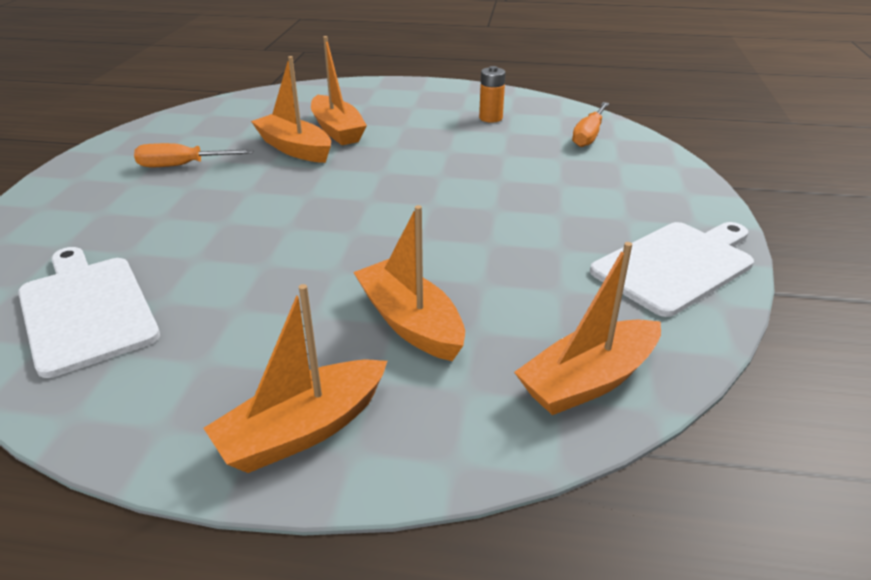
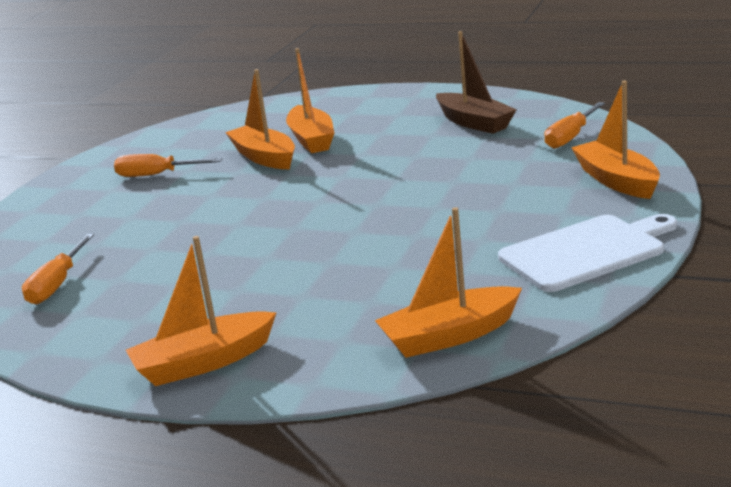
camera: 15 degrees right, 10 degrees down
white cutting board [18,247,160,378] -> orange screwdriver [22,234,94,304]
orange boat [353,205,465,361] -> orange boat moved to [571,81,660,199]
orange battery [479,66,506,123] -> brown boat [436,31,517,134]

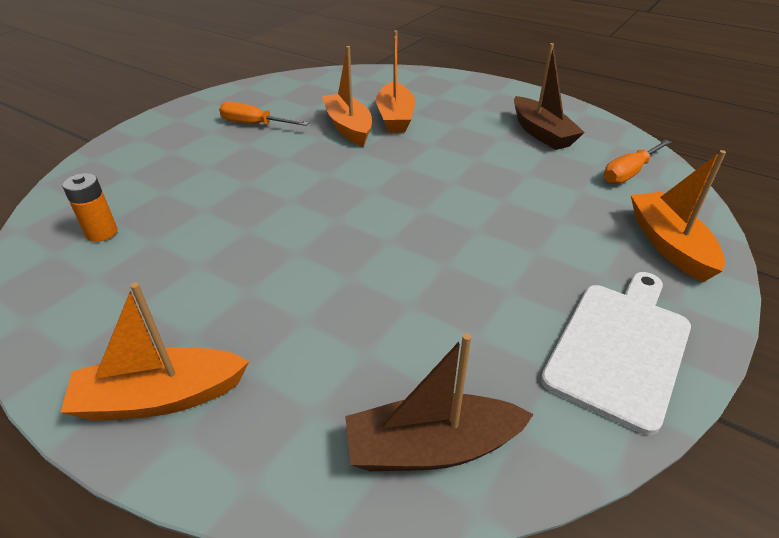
camera: 10 degrees right, 15 degrees up
orange screwdriver [22,234,94,304] -> orange battery [62,173,118,242]
orange boat [375,207,522,358] -> brown boat [345,333,534,471]
white cutting board [498,214,677,292] -> white cutting board turned 45 degrees counterclockwise [541,272,691,435]

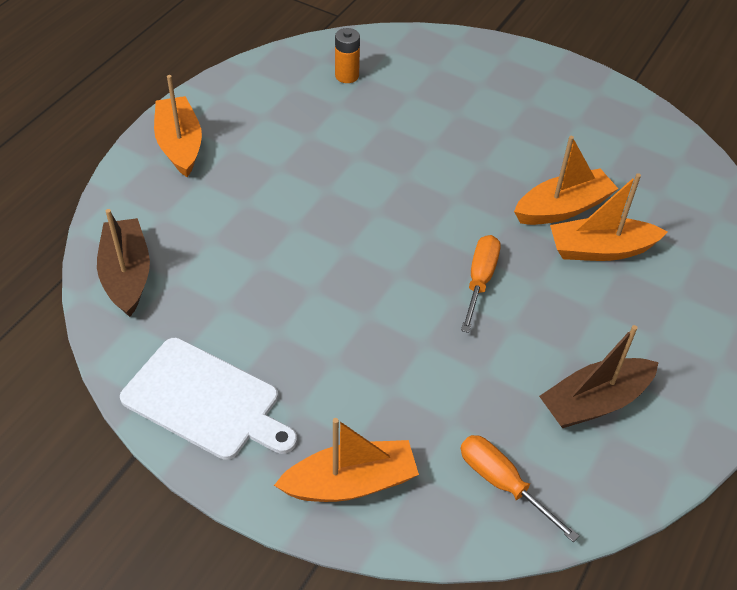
camera: 85 degrees right, 10 degrees up
orange screwdriver [219,102,309,126] -> orange screwdriver moved to [461,235,500,333]

